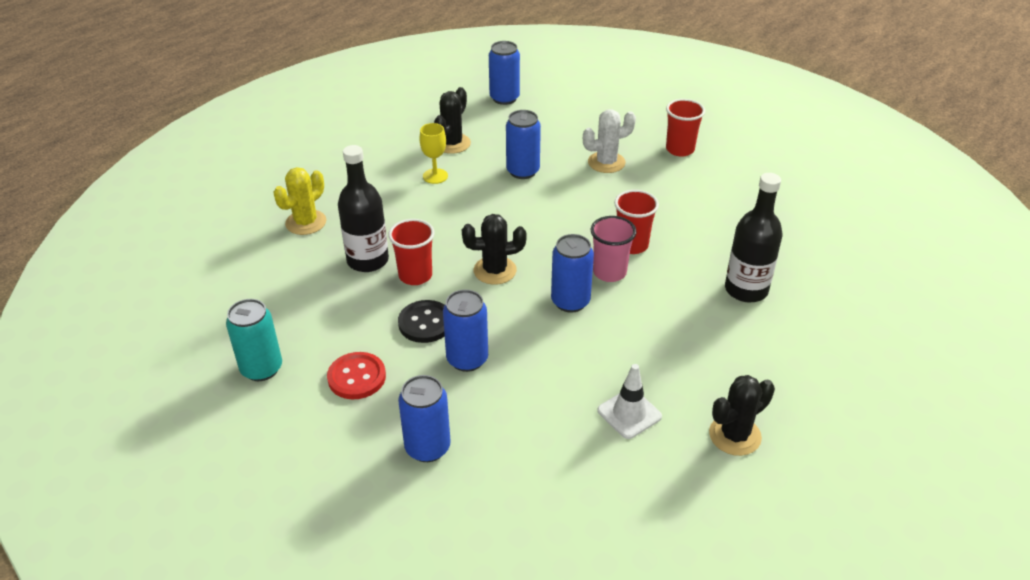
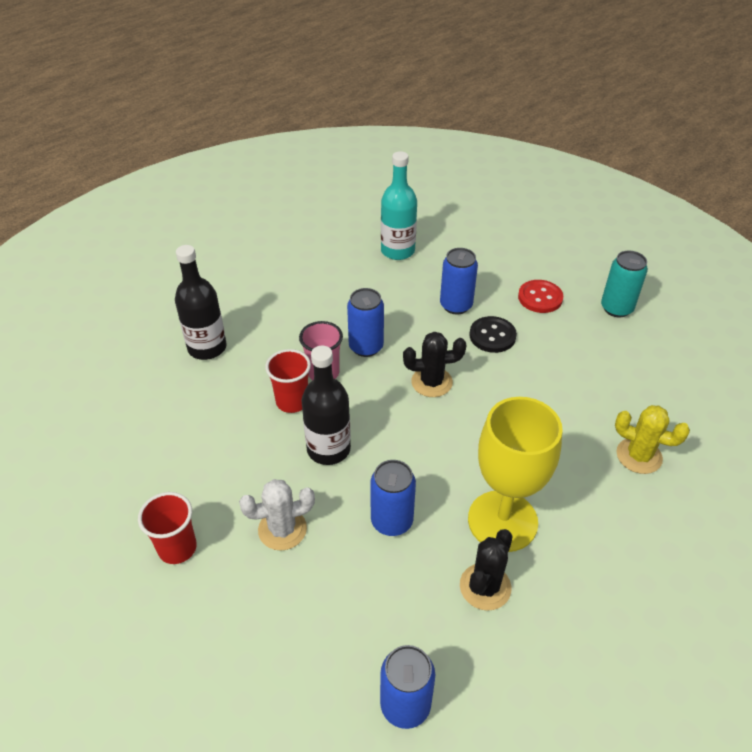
camera: 175 degrees left, 5 degrees up
yellow cactus [273,167,327,235] -> yellow cactus turned 75 degrees clockwise [615,405,690,474]
black bottle [338,145,389,272] -> black bottle moved to [302,346,351,465]
red cup [388,219,435,285] -> none
blue can [398,375,451,462] -> none
yellow goblet [420,123,448,184] -> yellow goblet [468,397,563,552], size x2.21
white traffic cone [597,364,662,439] -> none
black cactus [709,375,775,456] -> none
none -> turquoise bottle [381,151,417,260]

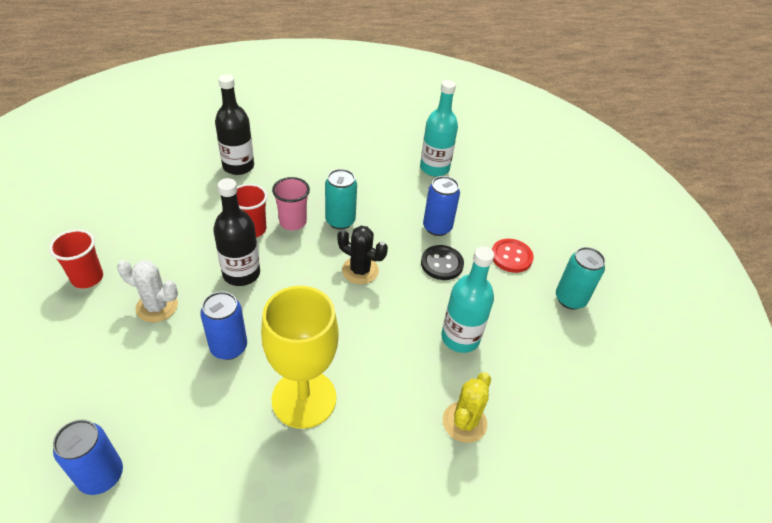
camera: 30 degrees right, 0 degrees up
blue can [347,288,384,357] -> turquoise can [325,169,357,230]
black cactus [460,529,512,611] -> none
yellow cactus [615,405,690,474] -> yellow cactus turned 60 degrees clockwise [443,372,491,443]
none -> turquoise bottle [441,246,494,353]

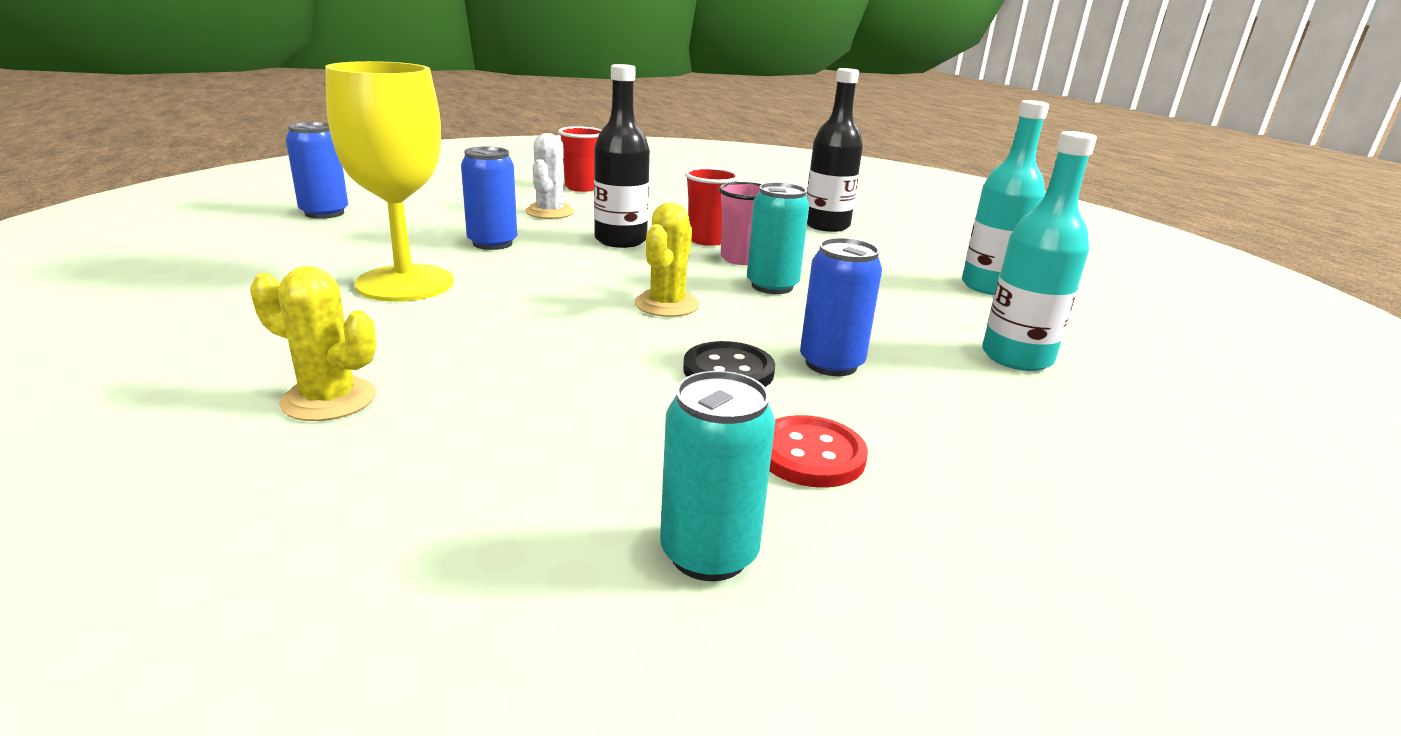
camera: 80 degrees right, 20 degrees down
black cactus [337,226,388,284] -> yellow cactus [635,203,700,317]
turquoise bottle [441,246,494,353] -> turquoise bottle moved to [962,100,1049,295]

